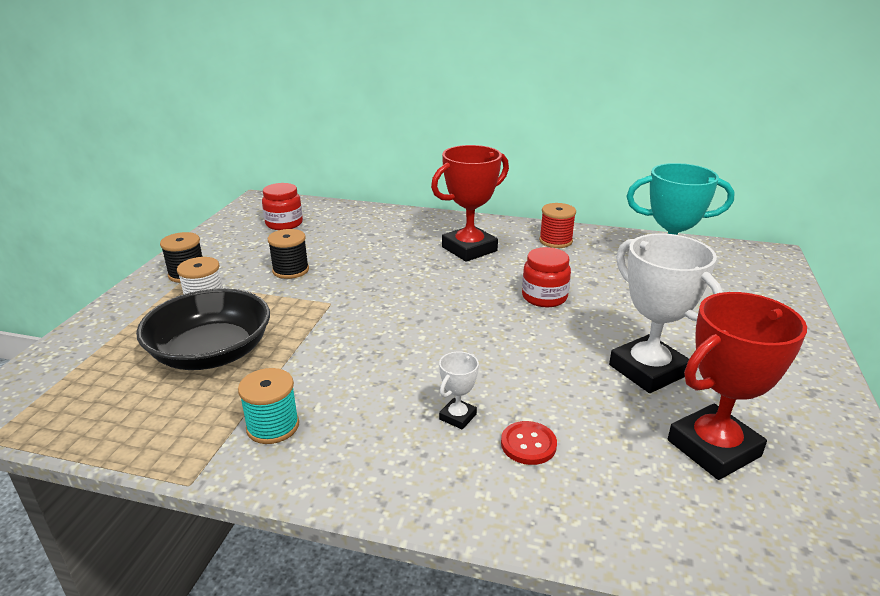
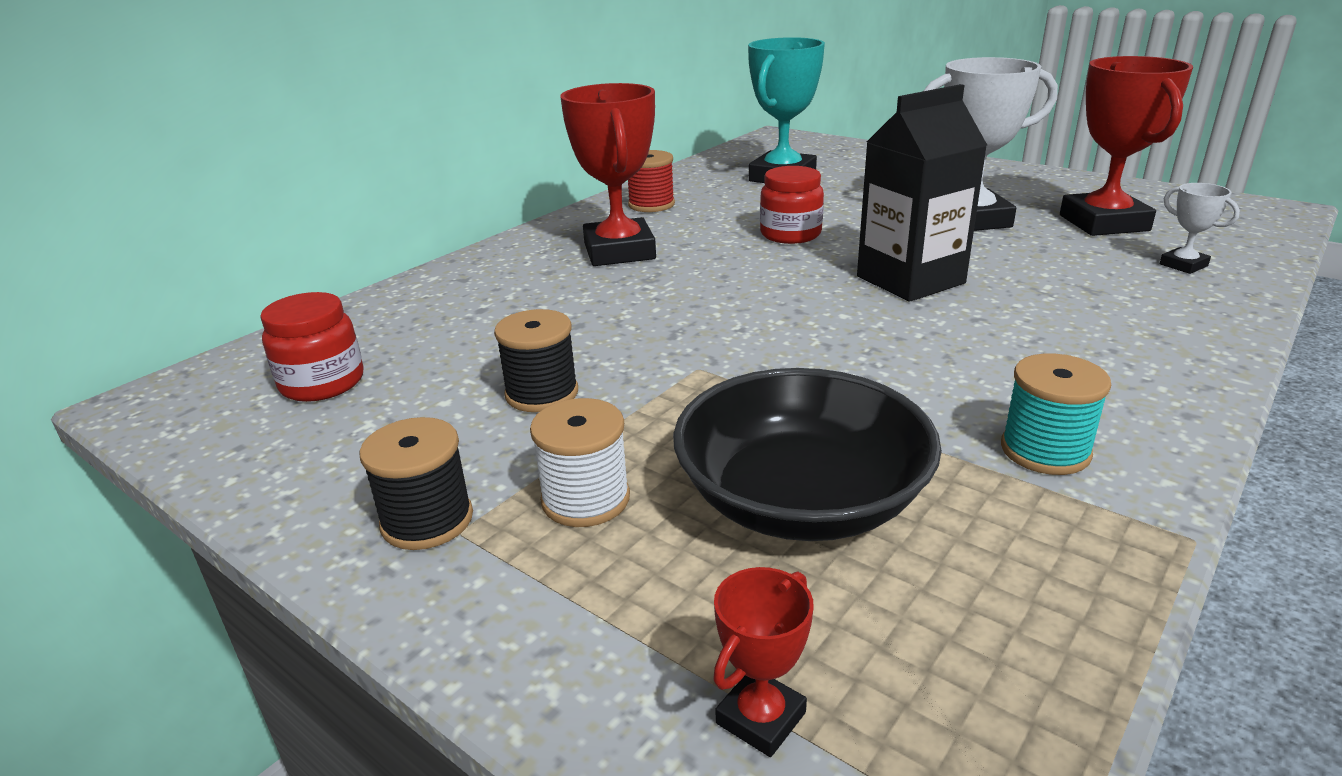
camera: 65 degrees left, 0 degrees up
white trophy [439,352,479,429] -> white trophy moved to [1160,183,1240,274]
red button [501,421,557,465] -> none
none -> red trophy [713,567,814,757]
none -> black carton [857,84,987,302]

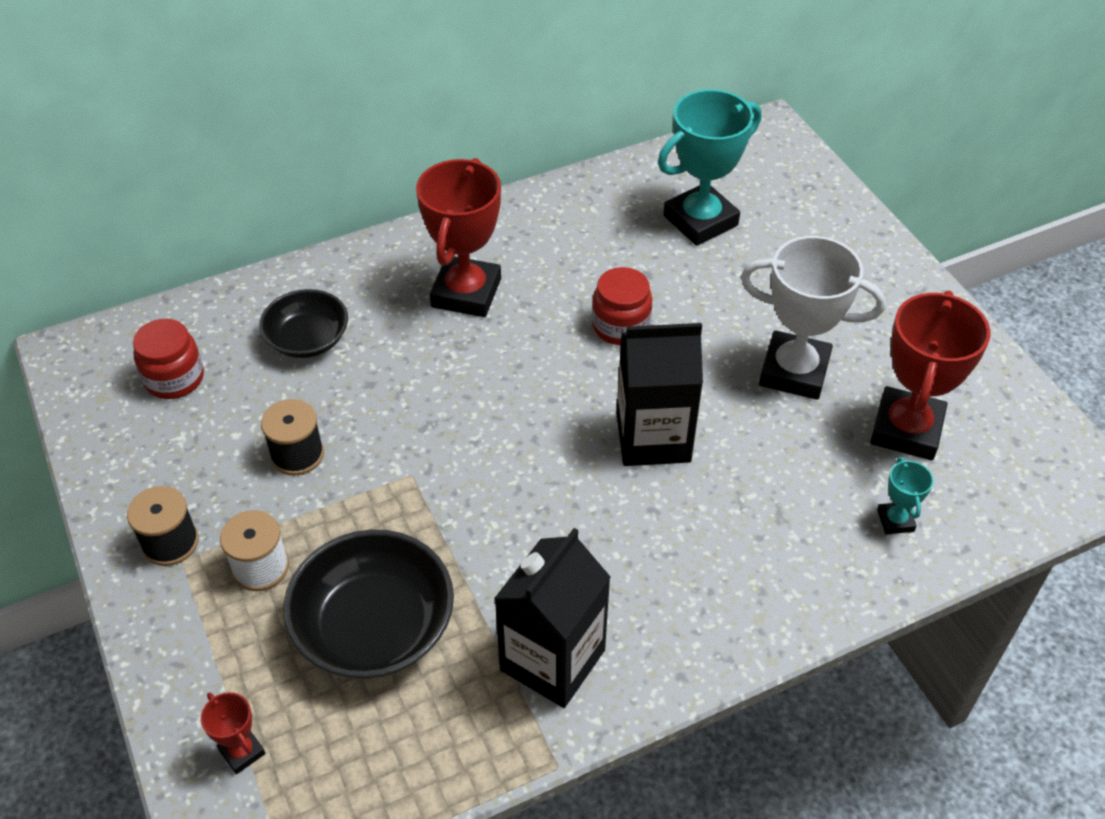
camera: 25 degrees right, 20 degrees up
red spool [628,150,675,212] -> none
red trophy [713,567,814,757] -> red trophy turned 75 degrees clockwise [201,692,266,774]
turquoise spool [1001,353,1111,475] -> black carton [494,528,611,708]
white trophy [1160,183,1240,274] -> turquoise trophy [877,457,933,534]
none -> black bowl [259,289,348,358]

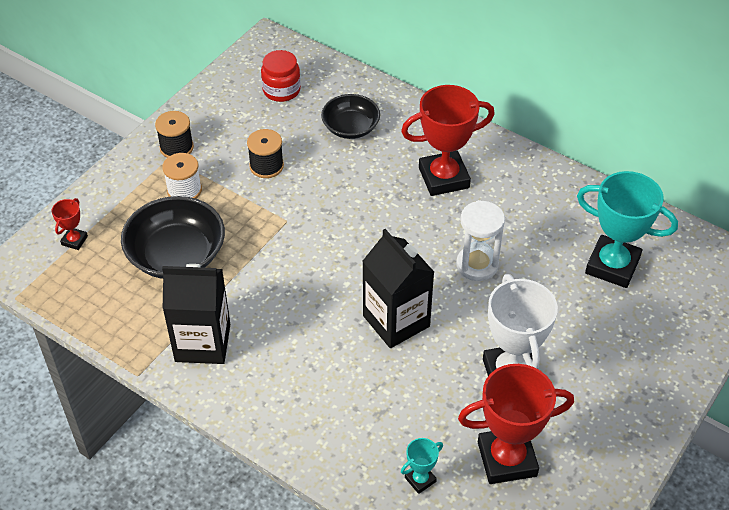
camera: 60 degrees right, 0 degrees up
red jar [592,267,652,345] -> white hourglass [456,200,505,281]

